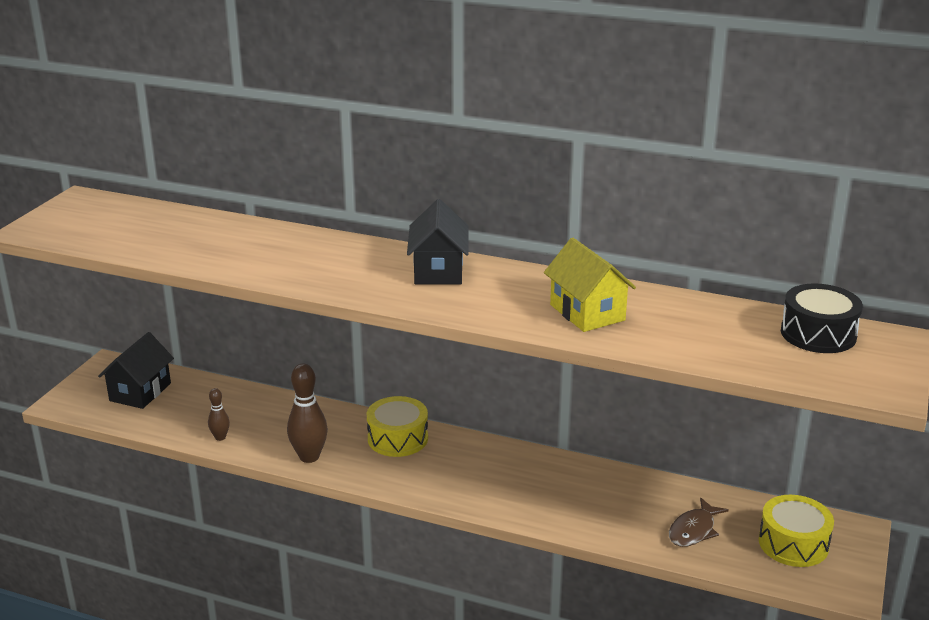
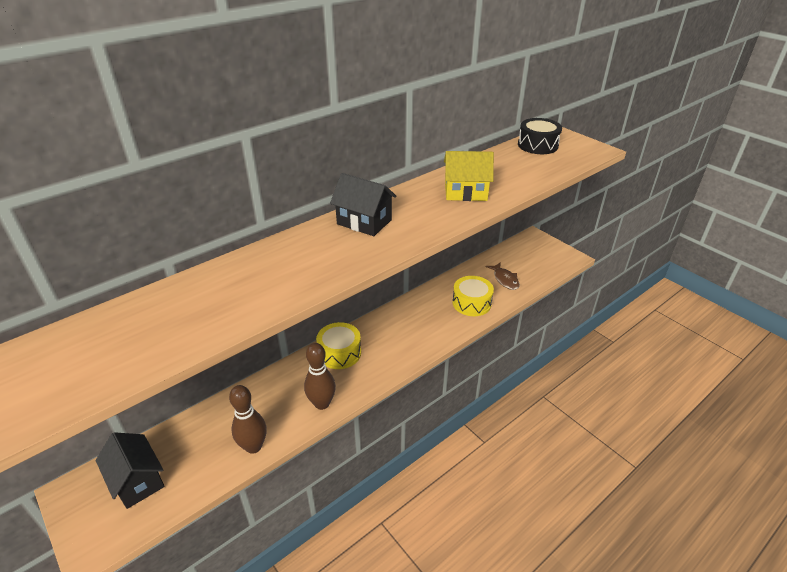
camera: 60 degrees left, 10 degrees up
brown bowling pin [208,388,230,441] -> brown bowling pin [229,385,267,454], size x1.83
yellow drum [759,495,834,567] -> yellow drum moved to [452,276,494,316]

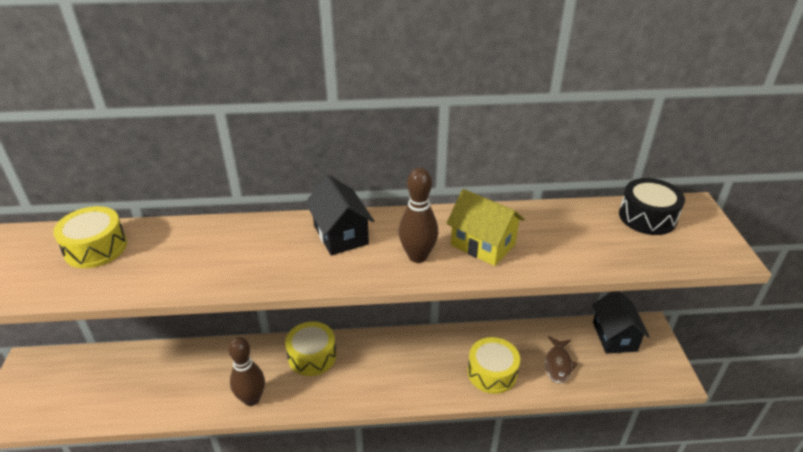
camera: 35 degrees right, 0 degrees up
black house [96,432,165,509] -> black house moved to [592,291,650,354]
brown bowling pin [229,385,267,454] -> brown bowling pin moved to [399,168,438,263]
none -> yellow drum [53,206,127,268]

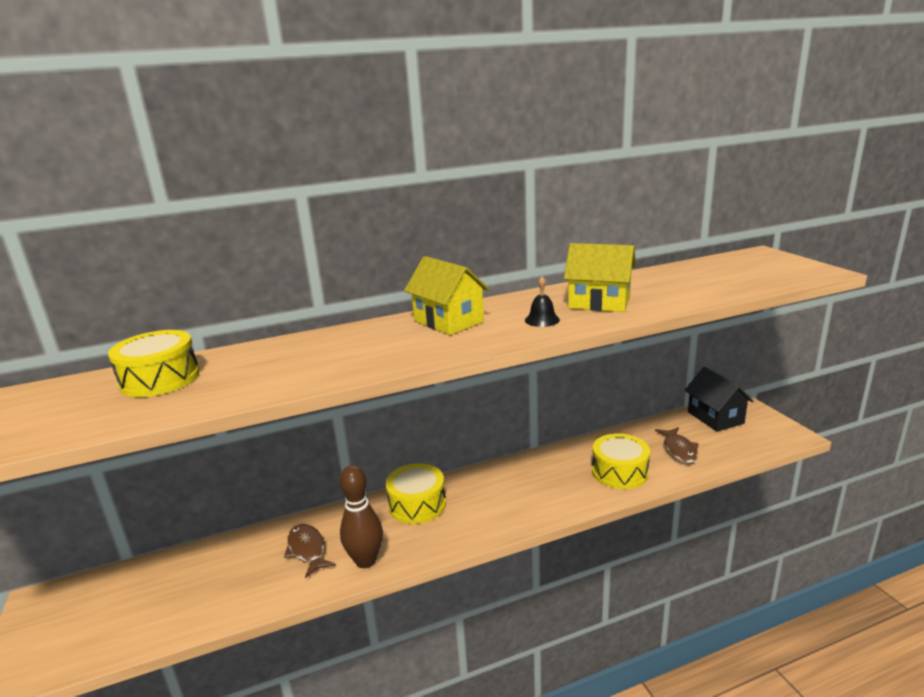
camera: 15 degrees left, 15 degrees down
black house [305,175,374,255] -> yellow house [404,256,489,335]
brown bowling pin [399,168,438,263] -> black bell [525,277,560,327]
black drum [619,178,685,235] -> none
none -> brown fish [284,524,336,578]

